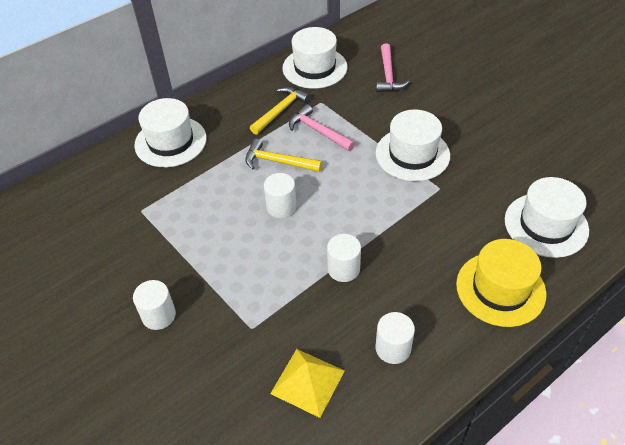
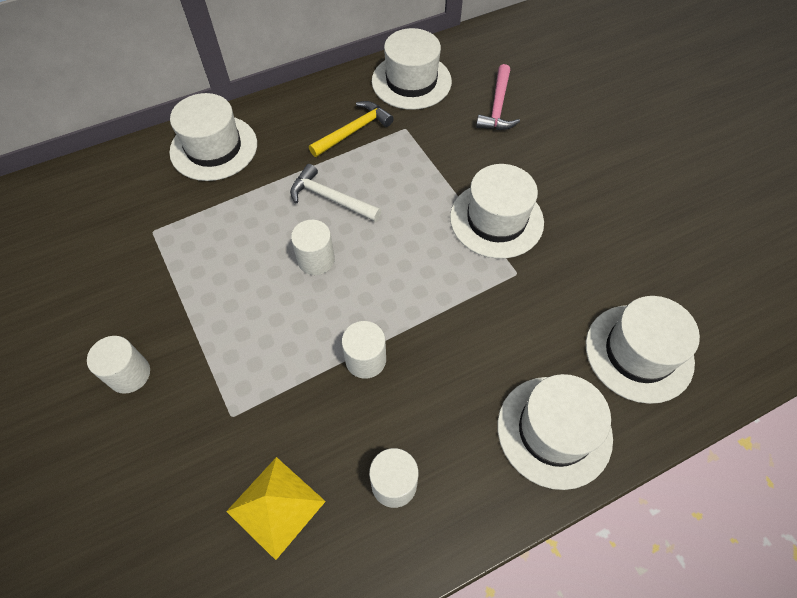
camera: 10 degrees right, 10 degrees up
yellow hammer [245,139,322,172] -> white hammer [290,164,381,222]
pink hammer [289,104,355,151] -> none
yellow hat [456,239,547,327] -> white hat [497,374,613,490]

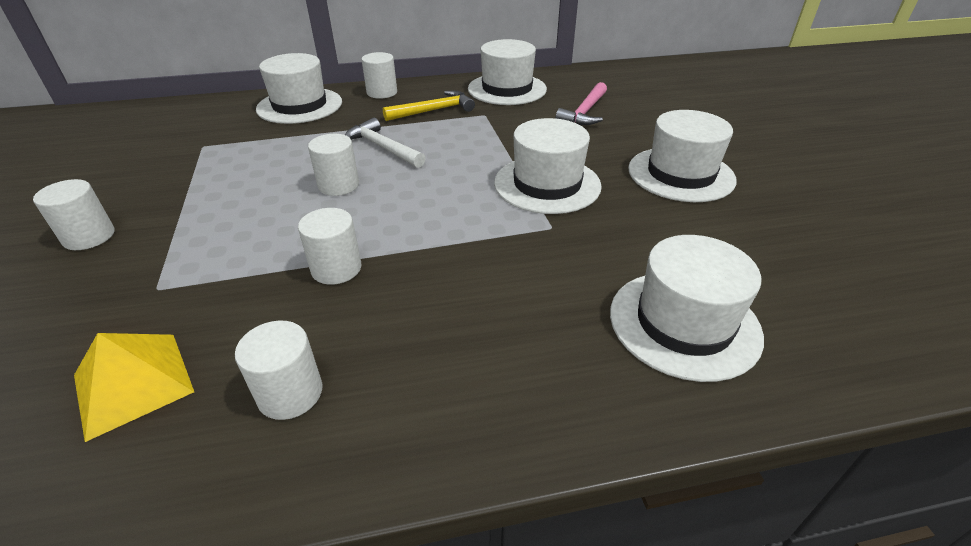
camera: 15 degrees right, 20 degrees down
white hat [497,374,613,490] -> white hat moved to [628,110,737,202]
none -> white cylinder [361,52,397,99]

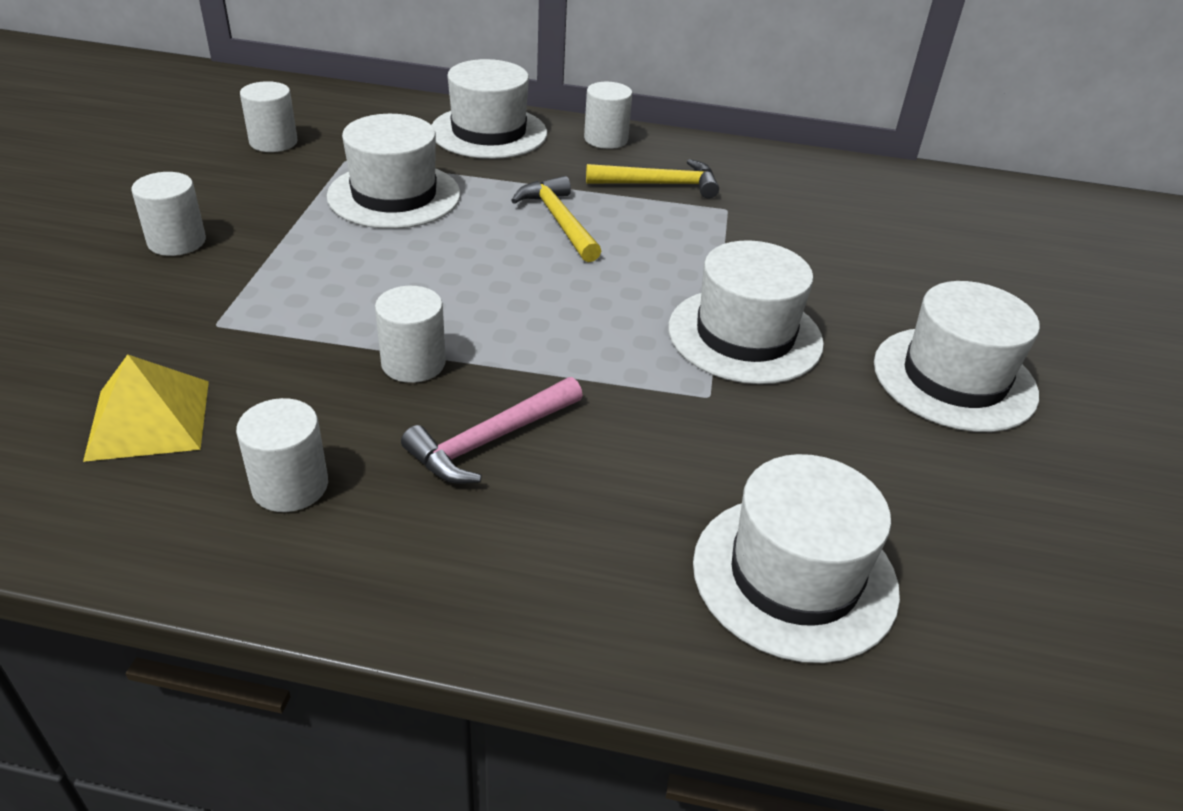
camera: 20 degrees right, 0 degrees up
white cylinder [308,134,359,196] -> white cylinder moved to [240,81,298,152]
white hammer [345,118,426,168] -> yellow hammer [511,176,601,262]
white hat [468,39,547,105] -> white hat moved to [327,114,461,229]
pink hammer [556,82,607,125] -> pink hammer moved to [401,377,583,484]

